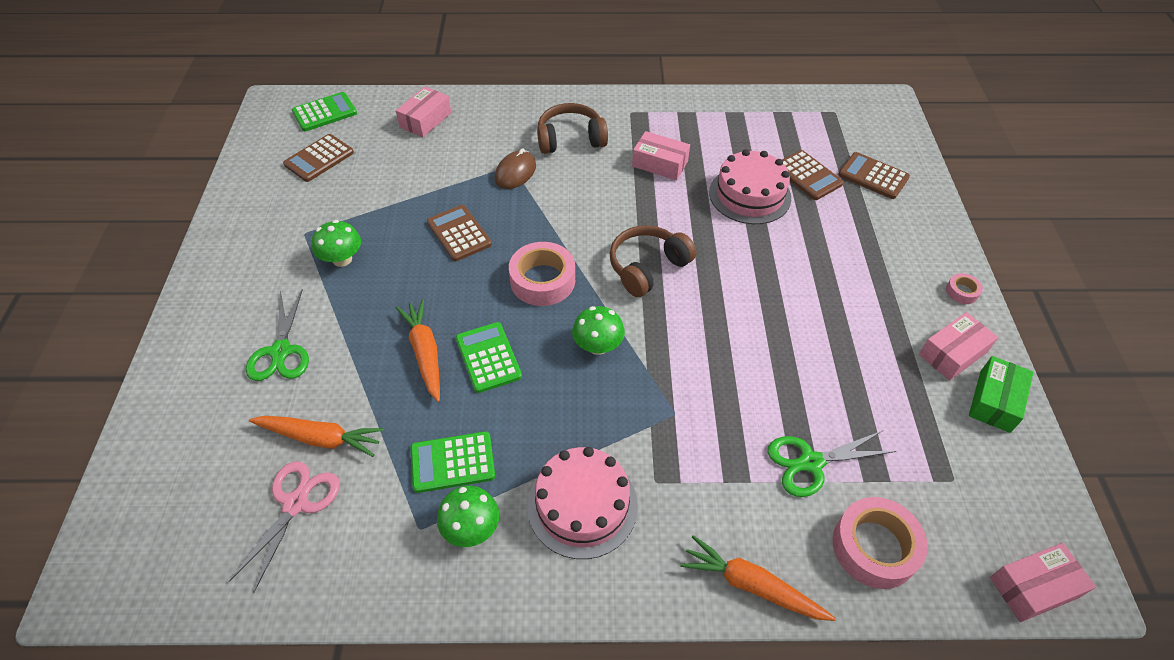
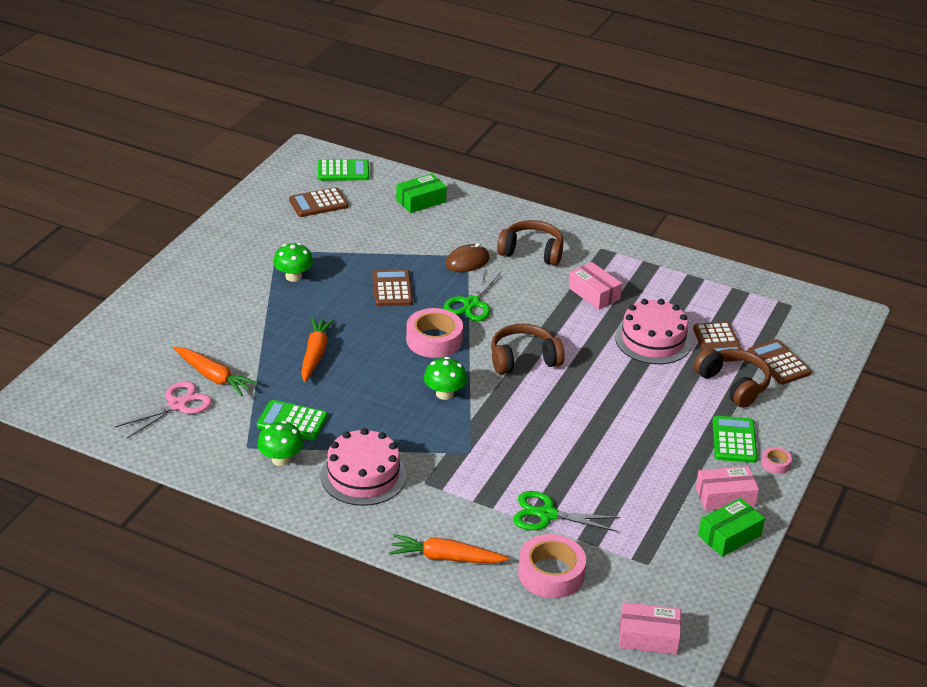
camera: 25 degrees right, 15 degrees down
green scissors [246,289,309,381] -> green scissors moved to [444,269,502,321]
pink box [396,86,451,137] -> green box [396,174,447,213]
green calculator [456,322,522,393] -> green calculator moved to [713,416,758,463]
orange carrot [680,535,836,621] -> orange carrot turned 45 degrees counterclockwise [389,534,509,563]
none -> brown headphones [694,348,771,408]

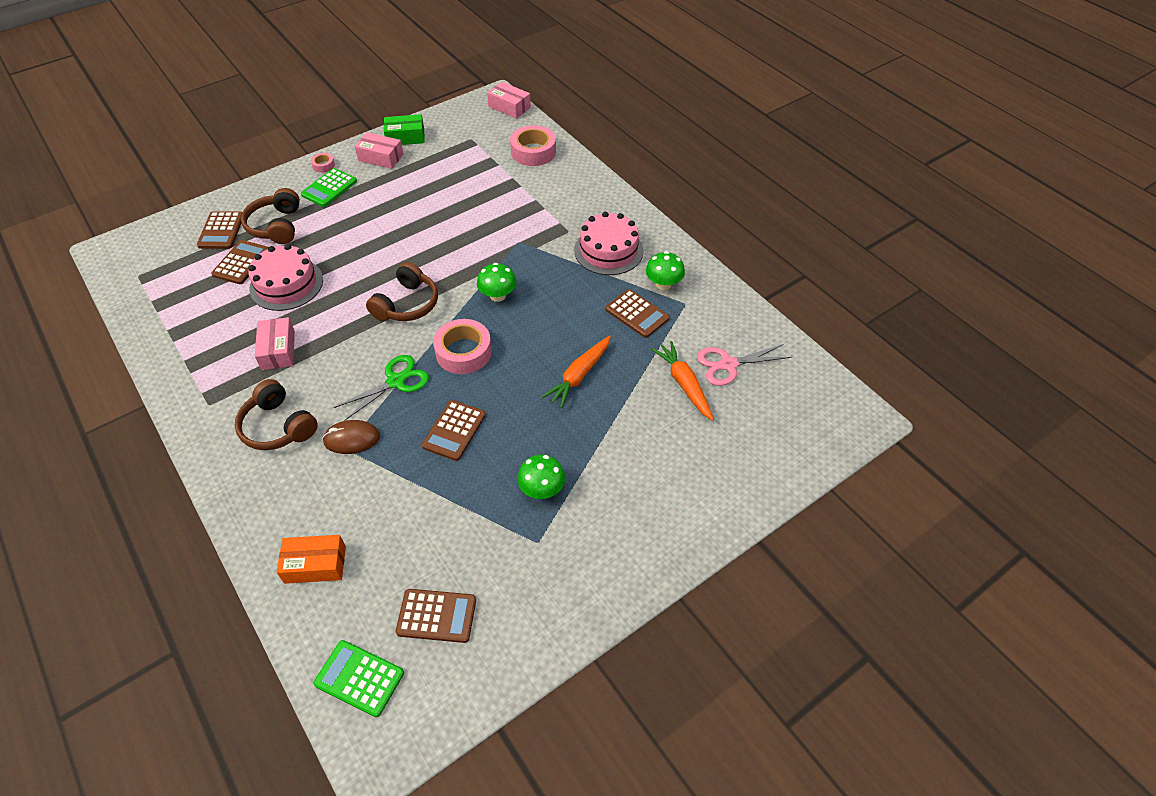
camera: 150 degrees left, 15 degrees up
green calculator [257,400,328,440] -> brown calculator [606,289,670,338]
orange carrot [389,534,509,563] -> none
green box [396,174,447,213] -> orange box [277,535,346,584]
brown headphones [491,324,565,374] -> brown headphones turned 75 degrees counterclockwise [366,262,438,321]
green scissors [513,491,620,532] -> none

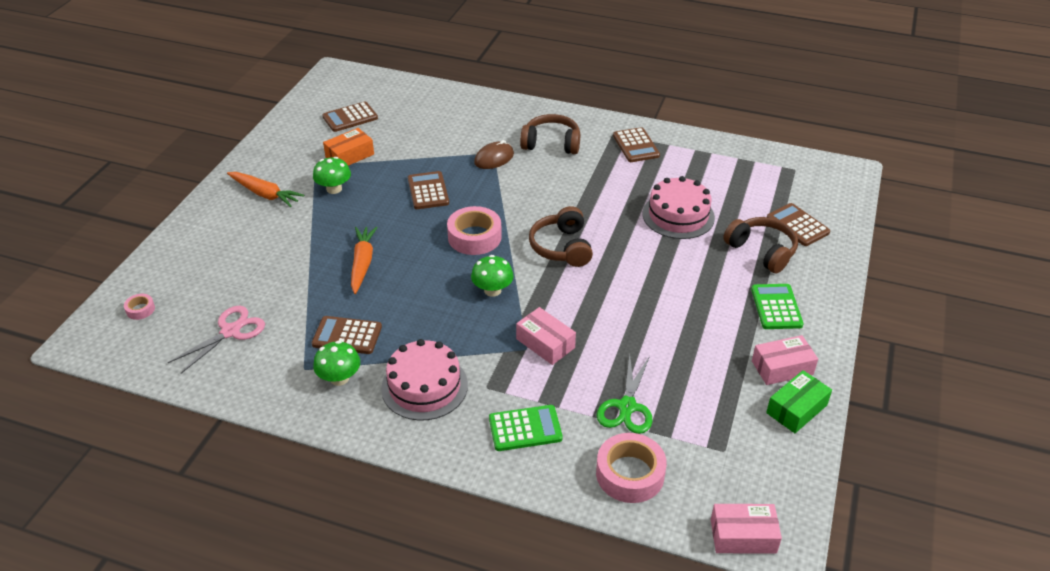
camera: 145 degrees right, 10 degrees down
brown calculator [211,240,269,284] -> brown calculator moved to [613,127,660,162]
pink box [255,317,295,370] -> pink box moved to [516,307,576,365]
orange box [277,535,346,584] -> orange box moved to [323,128,374,166]
pink tape [311,153,335,173] -> pink tape moved to [124,294,155,320]
green calculator [314,640,404,717] -> green calculator moved to [489,405,563,451]
green scissors [334,355,429,421] -> green scissors moved to [597,354,653,434]
orange carrot [651,341,714,421] -> orange carrot moved to [227,172,304,207]

